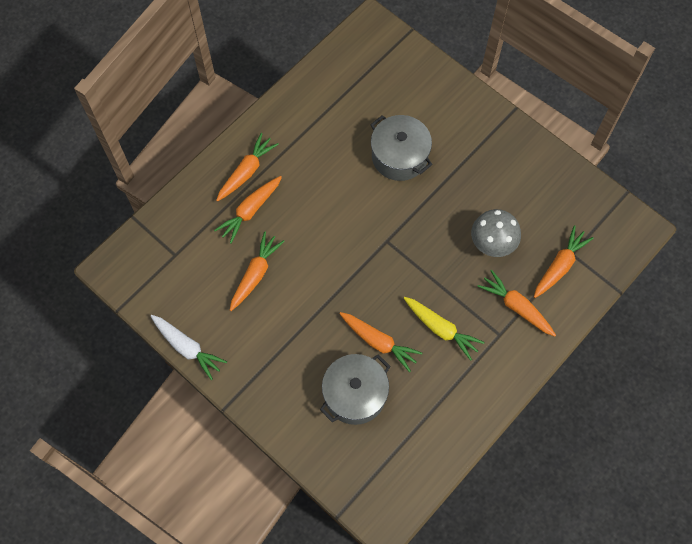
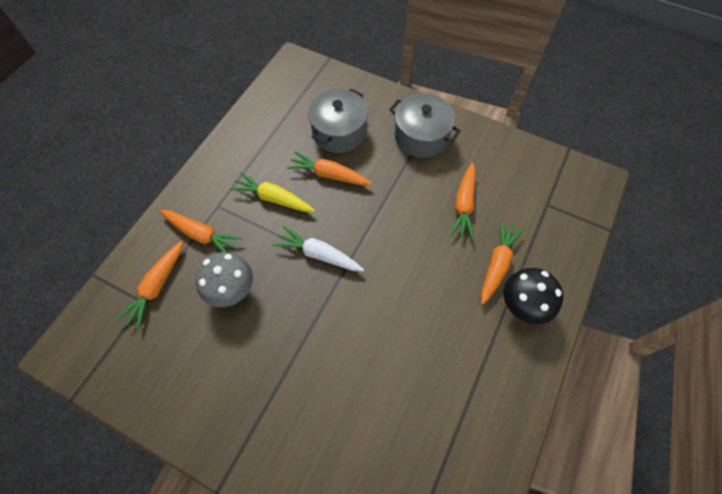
camera: 165 degrees right, 5 degrees down
white carrot [151,315,227,380] -> white carrot moved to [273,226,364,271]
orange carrot [216,133,279,202] -> black mushroom [503,268,563,324]
grey pot [370,115,433,181] -> grey pot moved to [389,93,461,158]

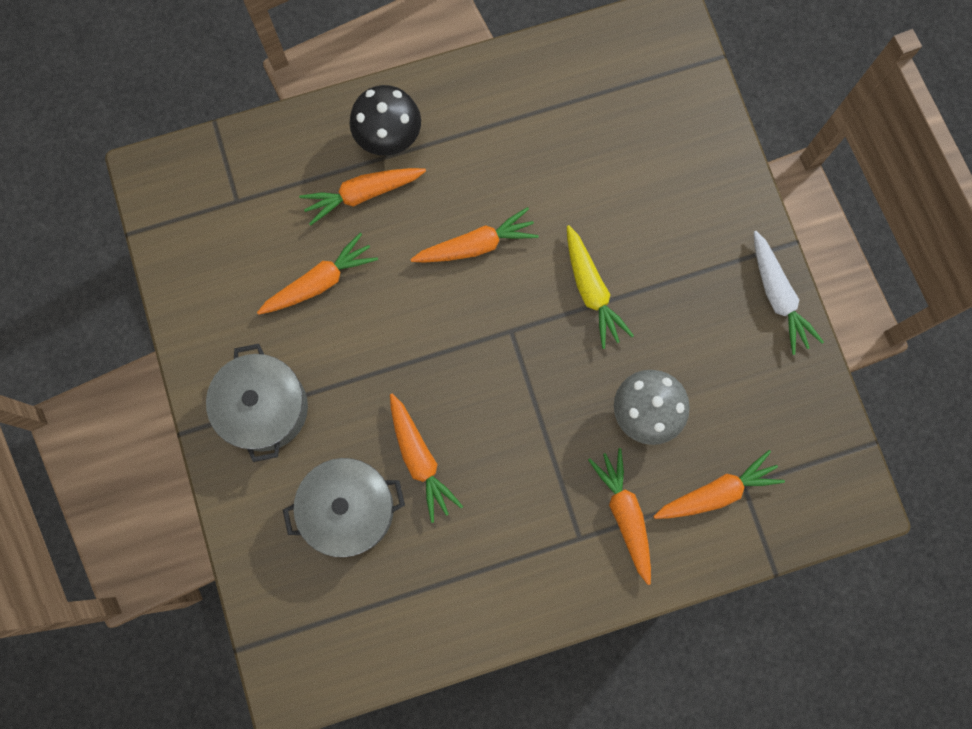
camera: 135 degrees left, 15 degrees up
yellow carrot [230,172,315,212] -> yellow carrot moved to [567,225,634,349]
white carrot [273,226,364,271] -> white carrot moved to [754,231,824,355]
none -> orange carrot [410,207,539,262]

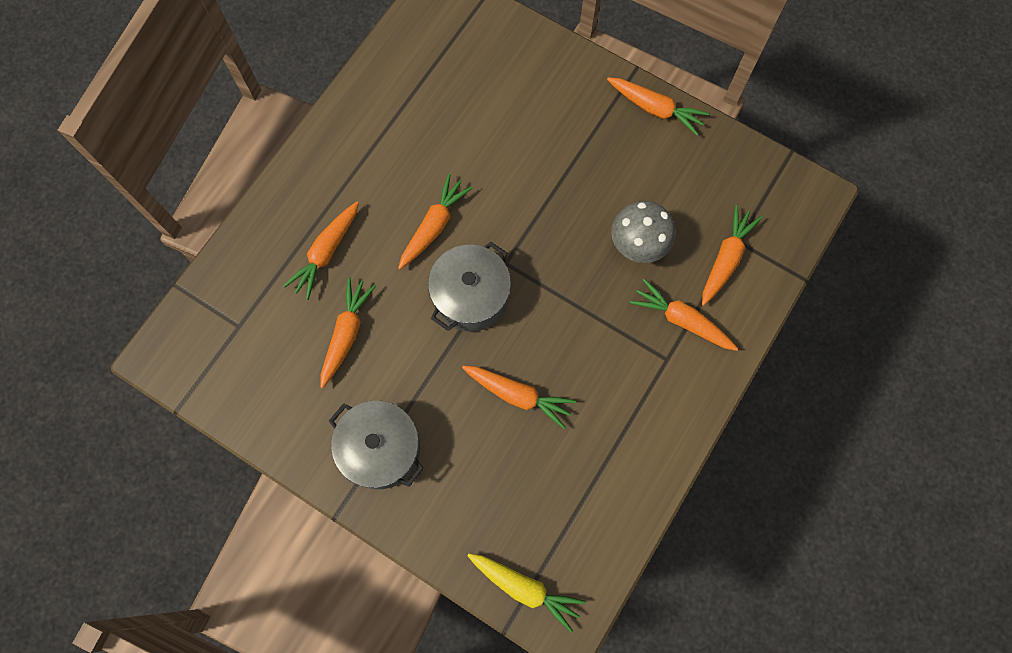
camera: 40 degrees left, 5 degrees down
grey pot [283,458,405,557] -> grey pot moved to [428,242,511,332]
black mushroom [350,85,421,156] -> none
yellow carrot [567,225,634,349] -> yellow carrot moved to [467,553,586,632]
white carrot [754,231,824,355] -> orange carrot [607,77,709,136]

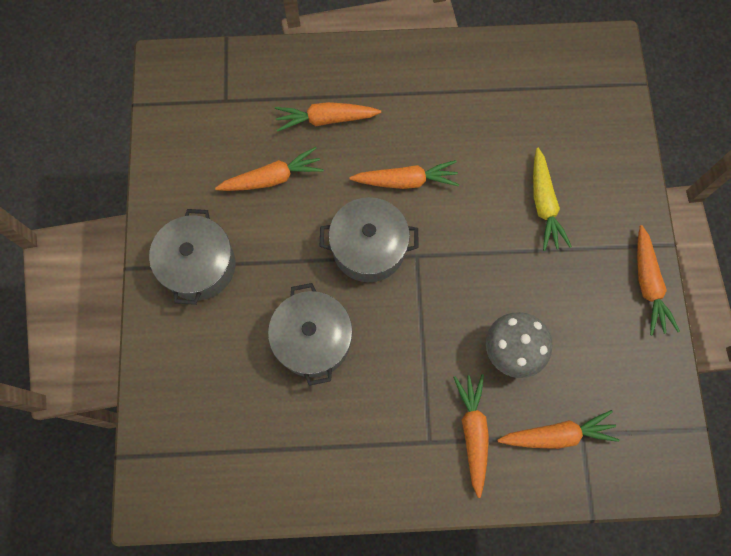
camera: 55 degrees right, 0 degrees up
orange carrot [462,366,576,429] -> grey pot [268,283,352,386]
yellow carrot [467,553,586,632] -> yellow carrot moved to [533,148,572,251]

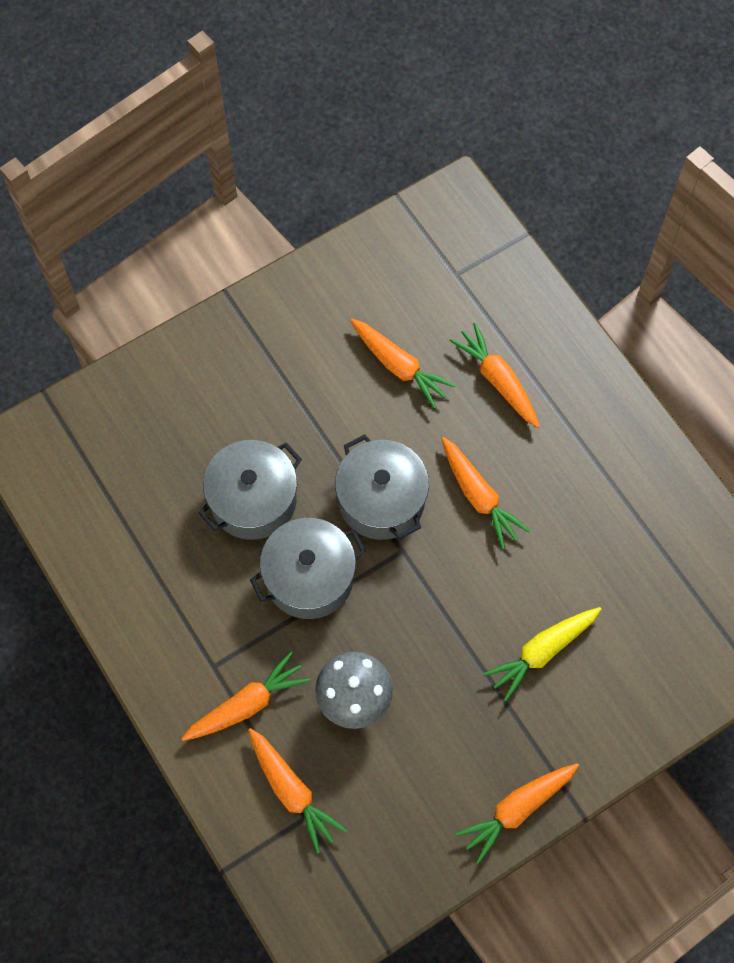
camera: 60 degrees right, 5 degrees down
grey pot [149,209,235,305] -> grey pot moved to [250,518,366,619]

